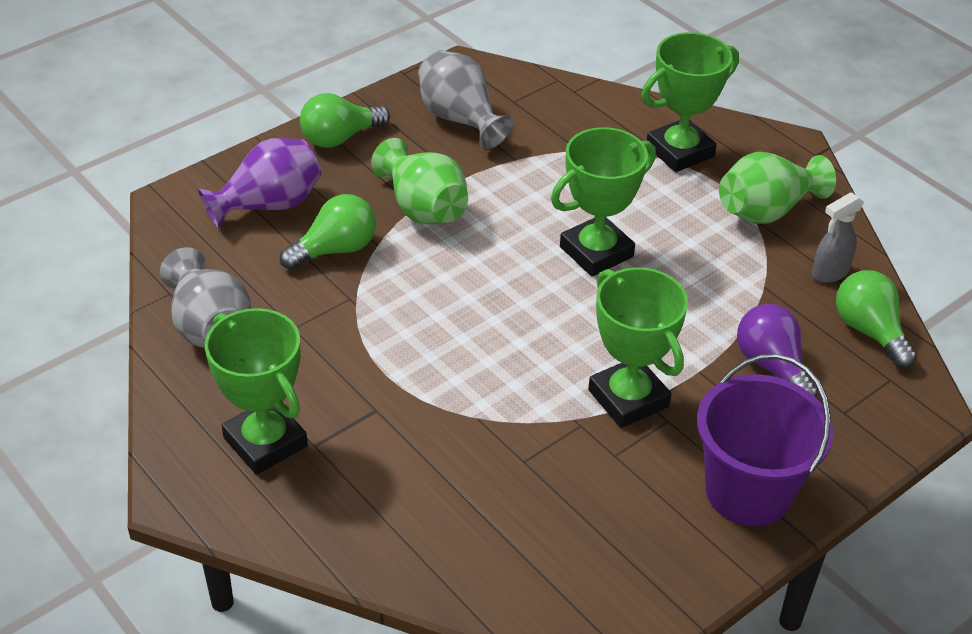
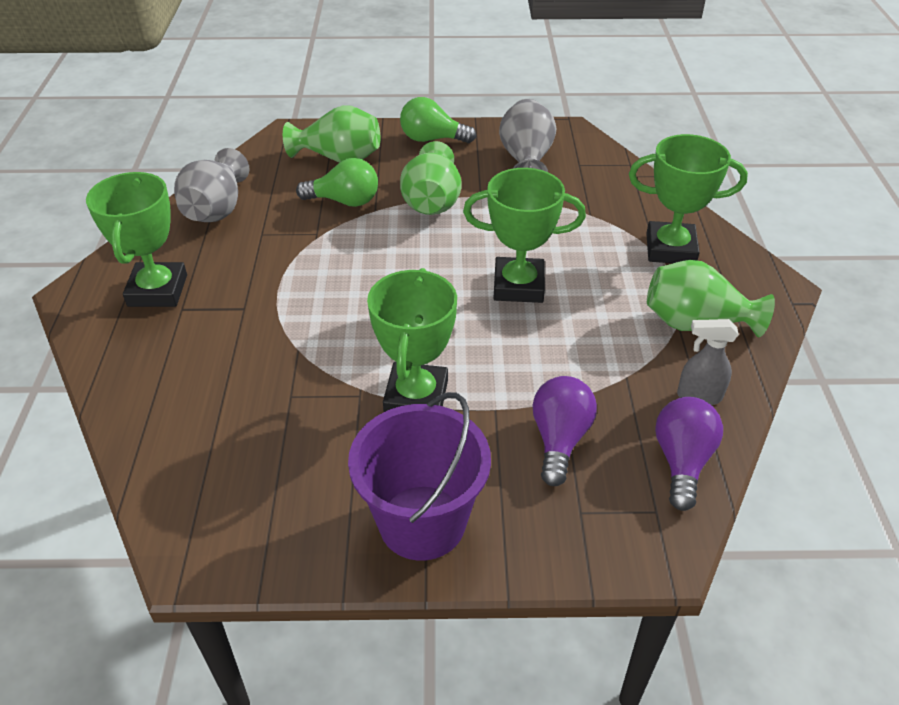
camera: 40 degrees right, 0 degrees up
purple vase [198,138,322,229] -> green vase [283,105,380,163]
green light bulb [836,270,917,369] -> purple light bulb [655,397,723,511]

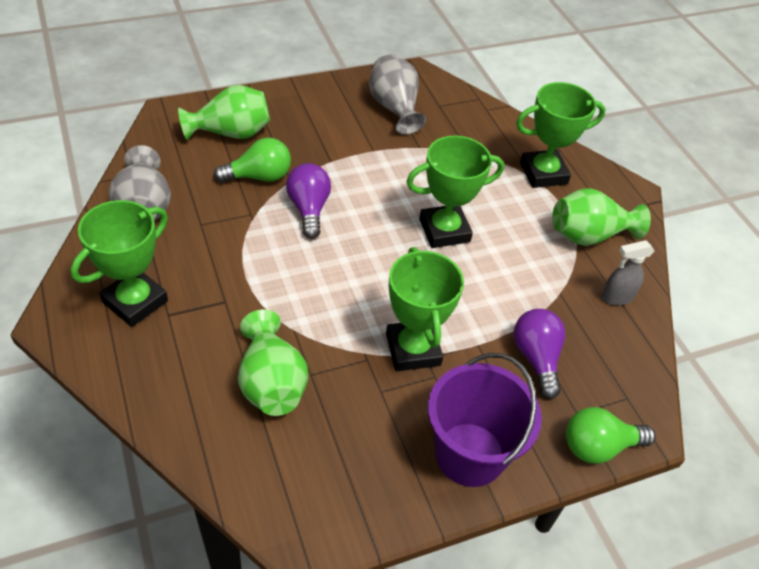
camera: 25 degrees left, 5 degrees up
green trophy [86,172,187,307] -> green trophy turned 60 degrees clockwise [71,200,168,327]
green light bulb [400,97,476,143] -> green light bulb moved to [566,407,655,464]
green vase [400,141,462,215] -> green vase moved to [238,310,308,416]
purple light bulb [655,397,723,511] -> purple light bulb moved to [286,163,331,239]

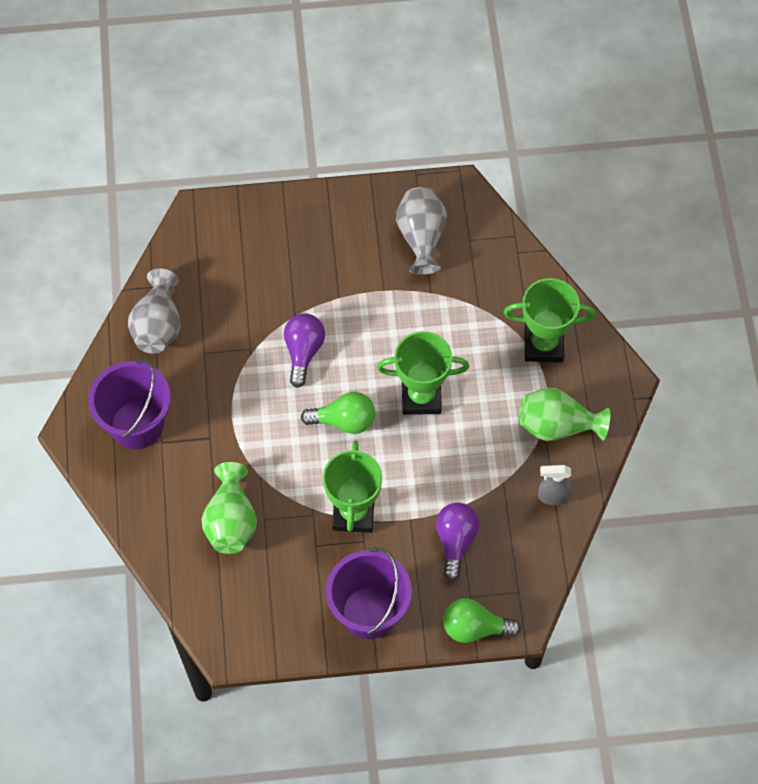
camera: 20 degrees right, 15 degrees up
green trophy [71,200,168,327] -> purple bucket [88,359,171,449]
green vase [178,85,270,140] -> none
green light bulb [214,138,291,183] -> green light bulb moved to [301,392,375,434]

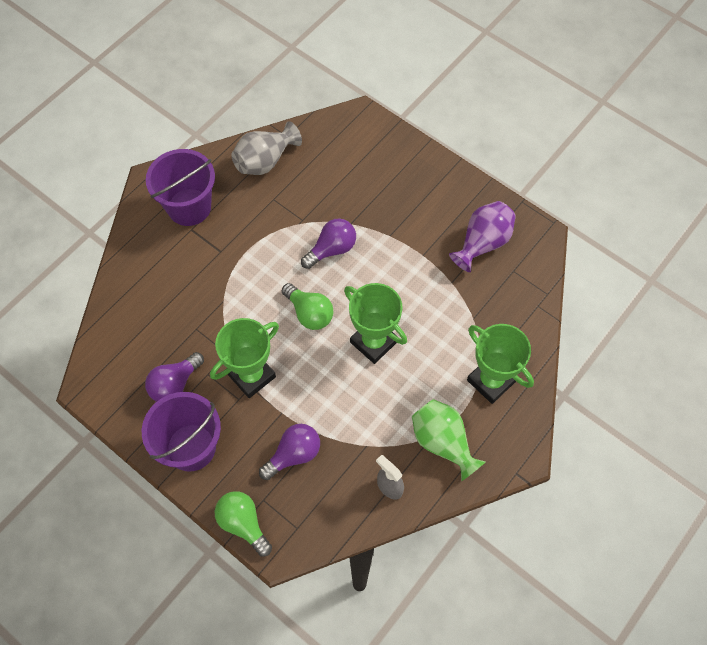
camera: 45 degrees right, 0 degrees up
green vase [201,462,257,554] -> none
grey vase [396,187,447,275] -> purple vase [449,201,516,272]
none -> purple light bulb [145,352,204,402]

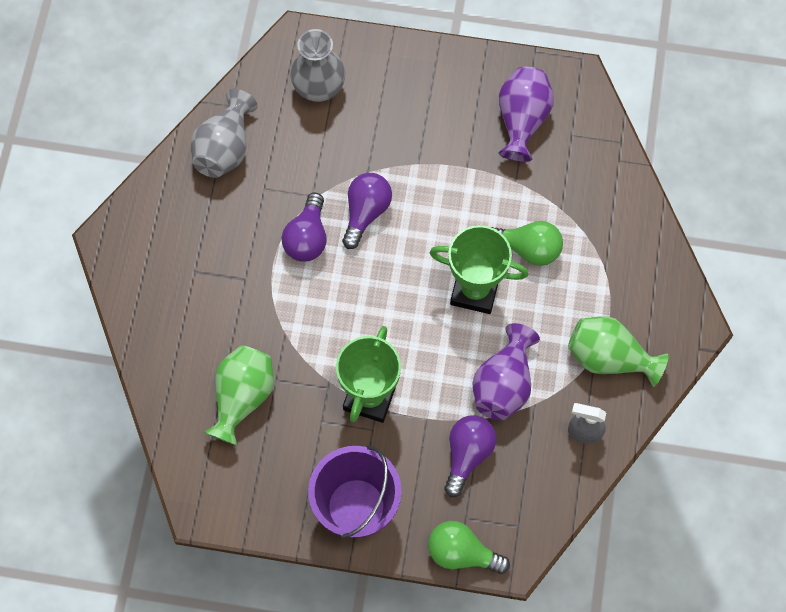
camera: 30 degrees left, 5 degrees up
purple light bulb [145,352,204,402] -> purple light bulb moved to [282,193,326,262]
purple bucket [146,149,215,226] -> none
green light bulb [282,283,334,330] -> green light bulb moved to [491,221,563,266]
green trophy [467,324,534,404] -> none
none -> green vase [204,345,274,446]
none -> grey vase [290,29,346,102]
none -> purple vase [472,323,540,420]

